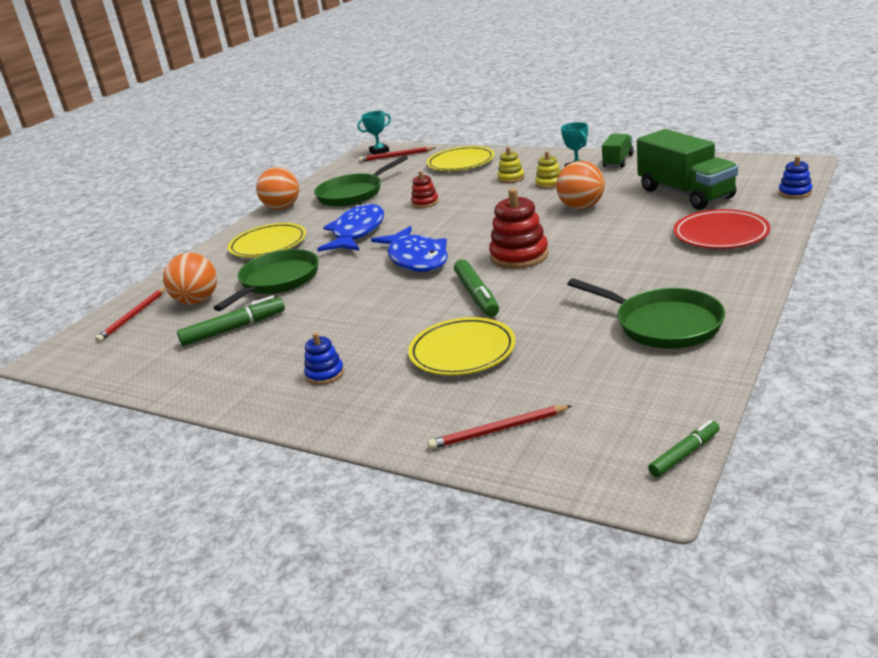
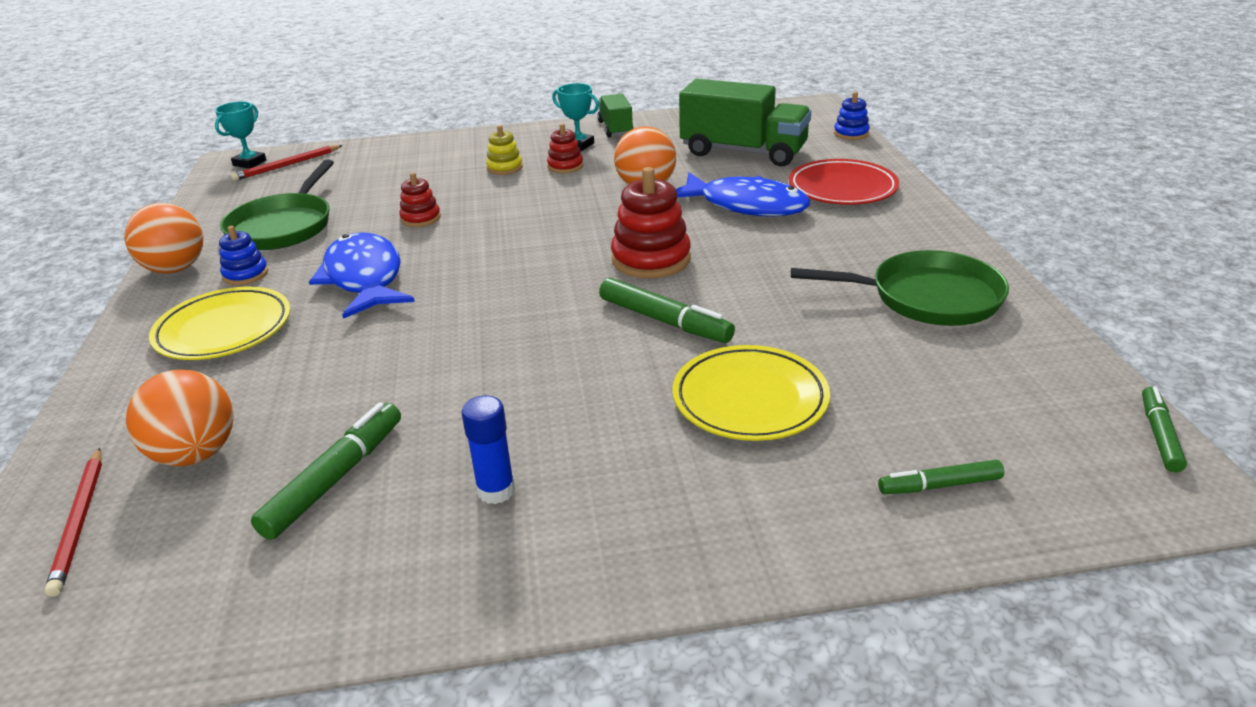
camera: 40 degrees left, 5 degrees up
green pan [214,249,319,311] -> none
blue stacking toy [304,333,344,385] -> blue stacking toy moved to [219,226,268,285]
blue fish [371,226,448,272] -> blue fish moved to [676,172,810,217]
yellow plate [427,146,495,171] -> none
red pencil [428,405,572,450] -> green marker [878,460,1004,494]
yellow stacking toy [535,151,561,189] -> red stacking toy [547,123,584,173]
none -> blue glue stick [462,396,515,504]

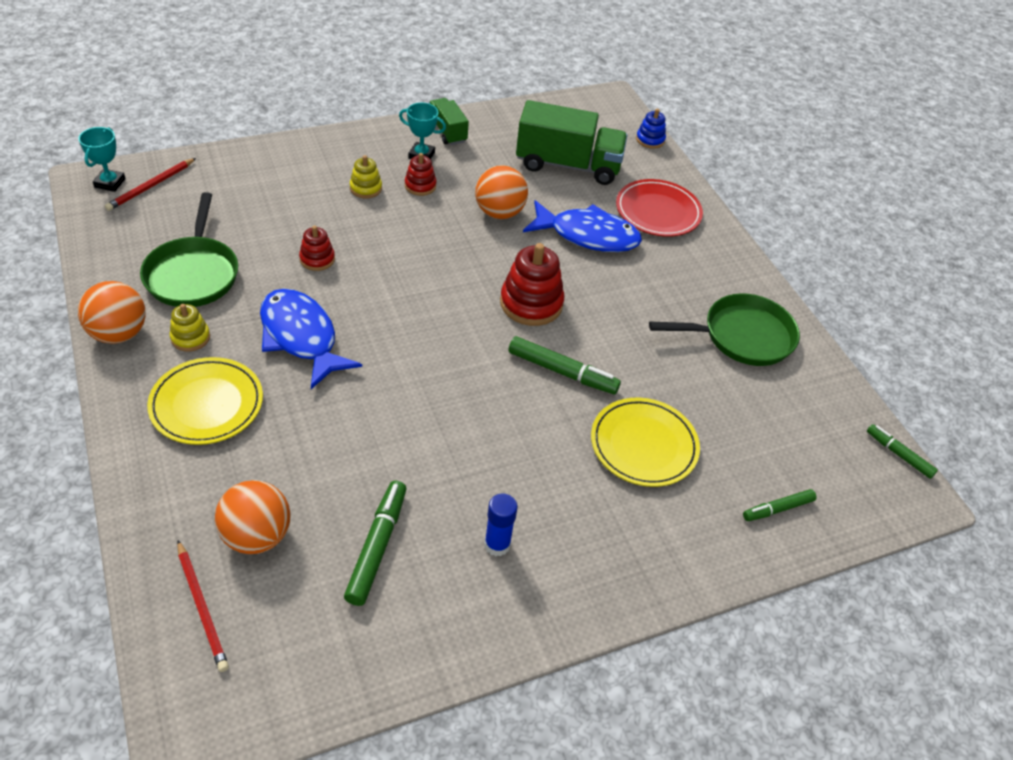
camera: 20 degrees left, 15 degrees up
blue stacking toy [219,226,268,285] -> yellow stacking toy [170,304,210,351]
green marker [1142,387,1187,472] -> green marker turned 45 degrees counterclockwise [867,424,938,479]

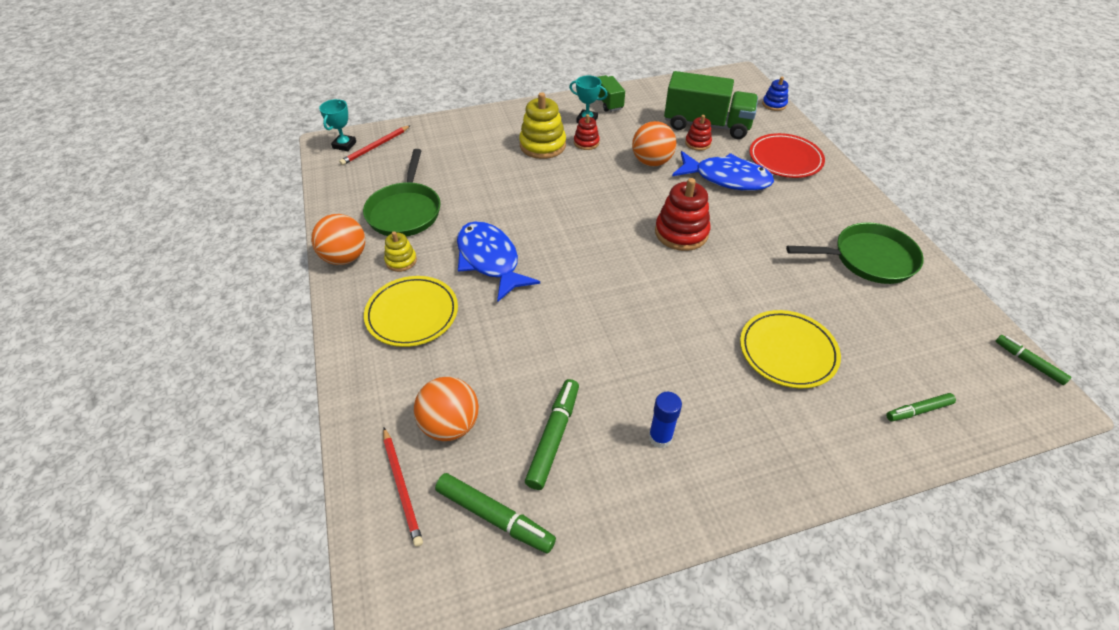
camera: 10 degrees right, 0 degrees up
red stacking toy [299,226,335,271] -> red stacking toy moved to [685,115,712,151]
yellow stacking toy [350,155,382,198] -> yellow stacking toy [519,92,566,159], size x1.80
green marker [509,336,621,394] -> green marker moved to [435,473,556,553]

